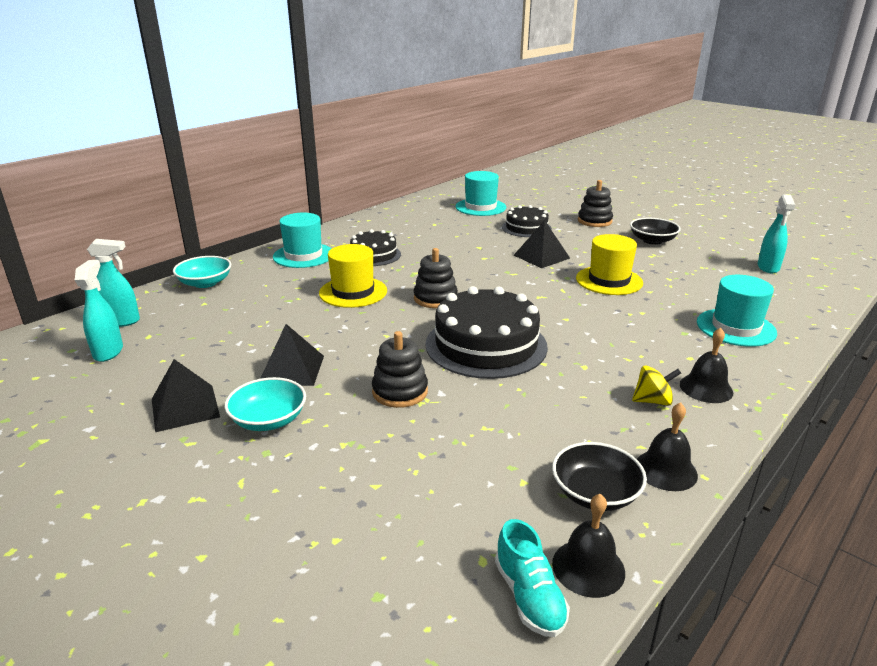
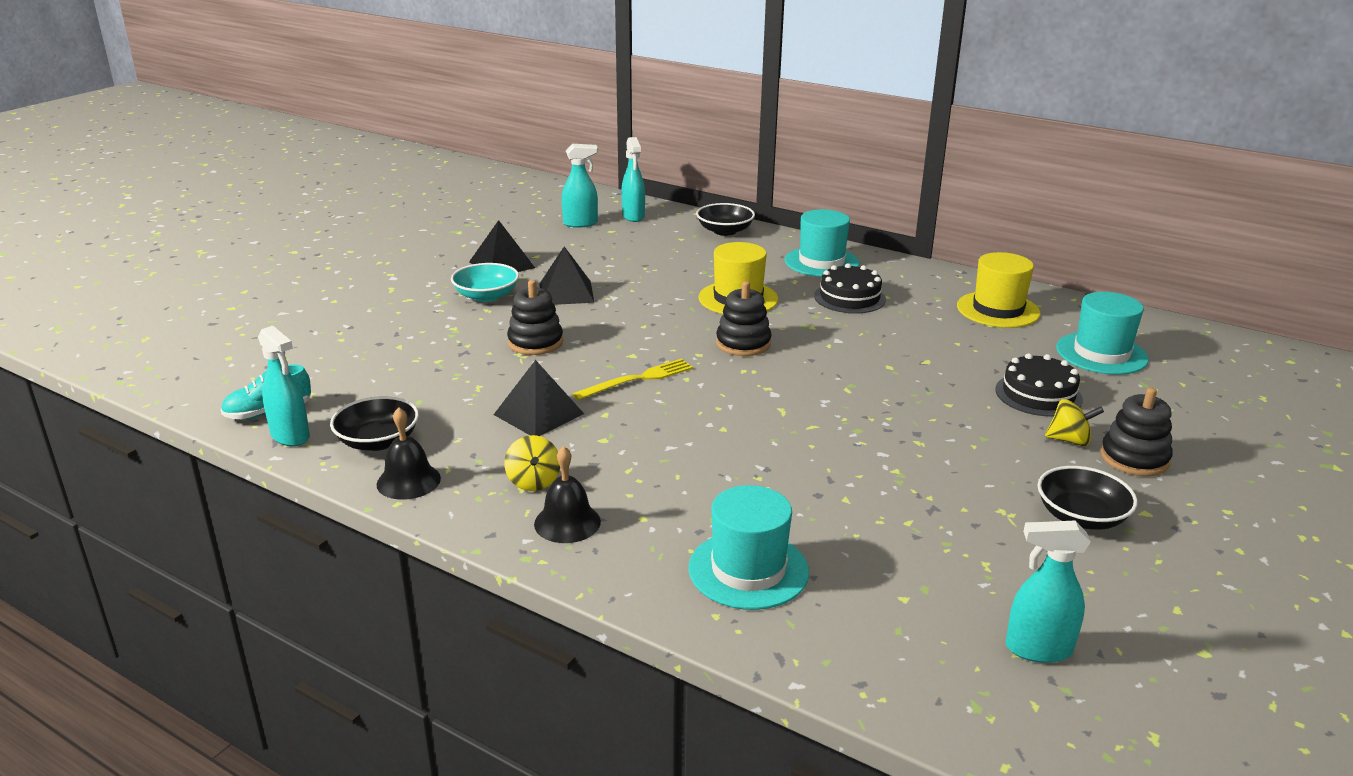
camera: 80 degrees right, 0 degrees up
turquoise bowl [173,256,231,288] -> black bowl [696,203,755,236]
black cake [425,286,548,379] -> yellow fork [573,359,693,400]
black pyramid [514,220,570,268] -> black pyramid moved to [493,360,584,436]
black bell [552,494,625,598] -> turquoise spray bottle [258,326,310,446]
yellow hat [576,234,643,295] -> yellow hat moved to [957,252,1041,328]
none -> yellow spinning top [1045,399,1104,446]

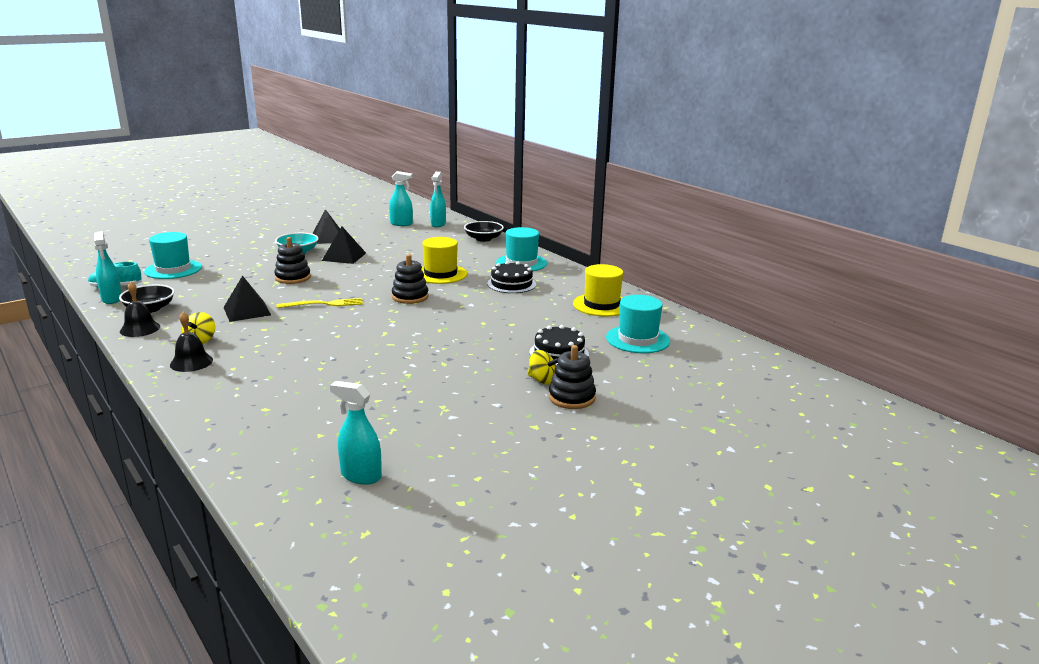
camera: 20 degrees right, 5 degrees down
turquoise hat [689,485,809,610] -> turquoise hat moved to [144,232,202,279]
black bowl [1038,466,1138,530] -> none

